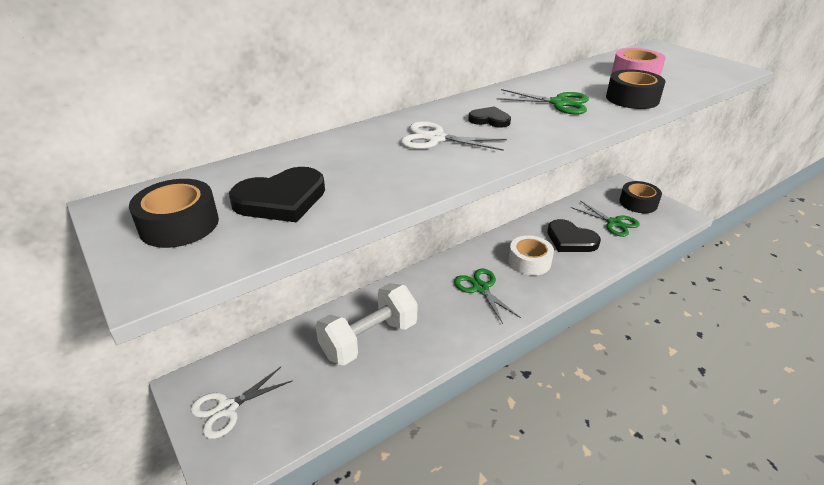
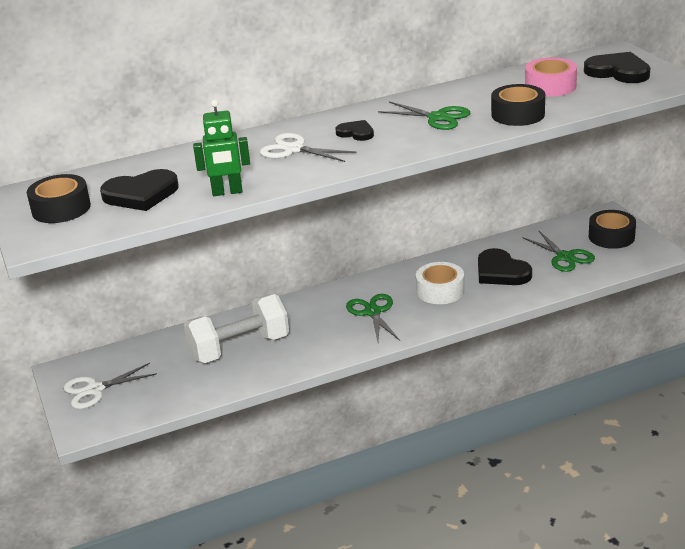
camera: 15 degrees right, 5 degrees down
none -> green robot [193,99,250,196]
none -> black heart [584,52,650,83]

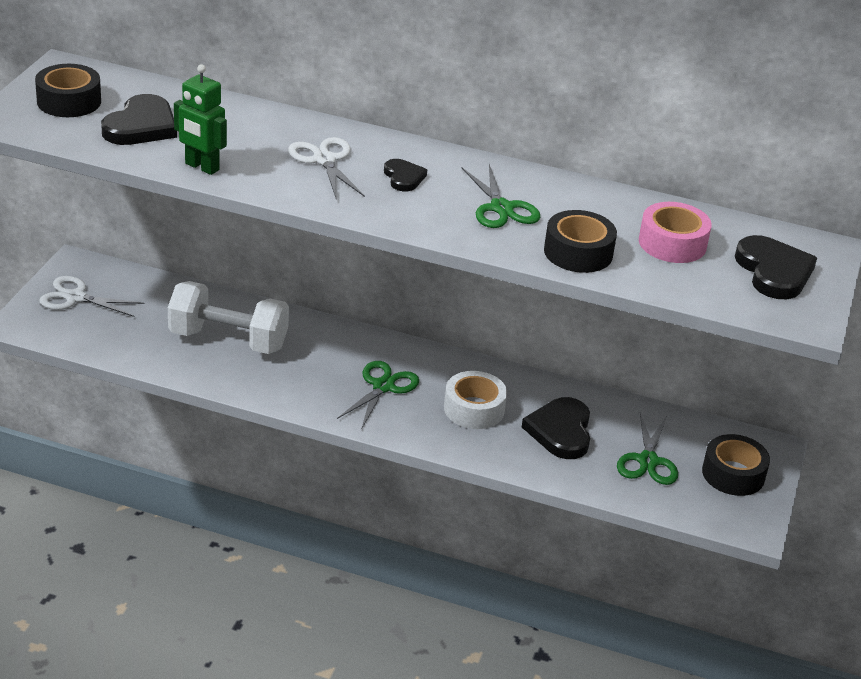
camera: 35 degrees right, 5 degrees up
black heart [100,169,179,211] -> black heart turned 90 degrees counterclockwise [101,94,177,145]

